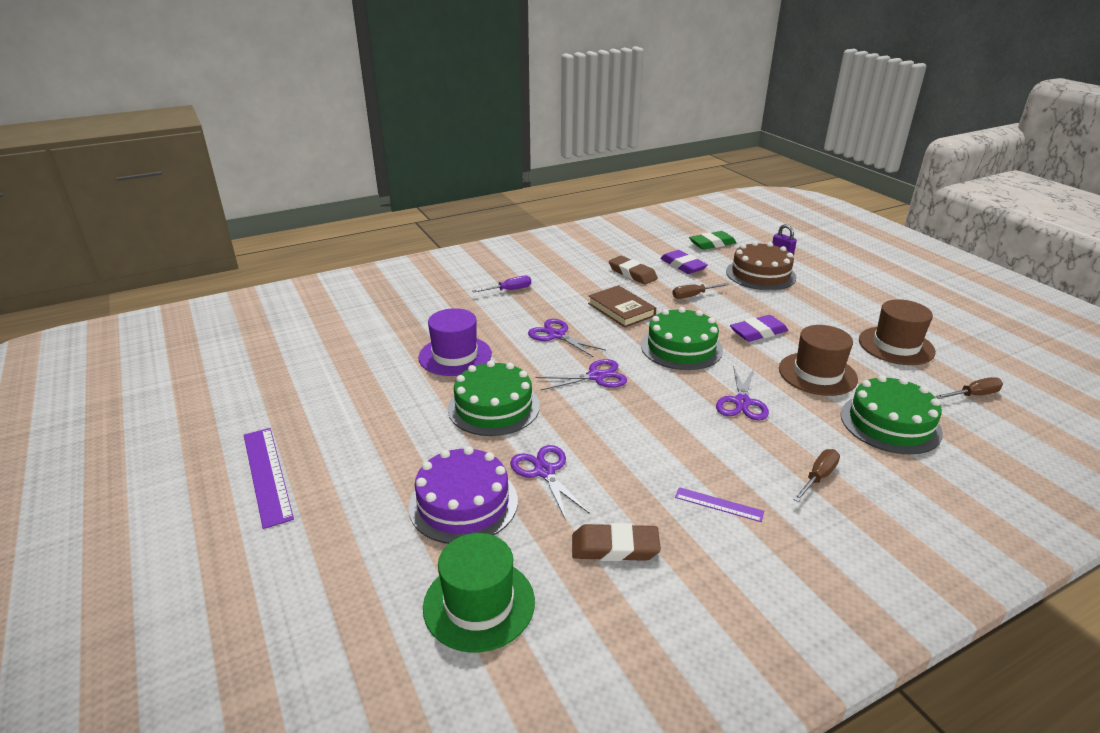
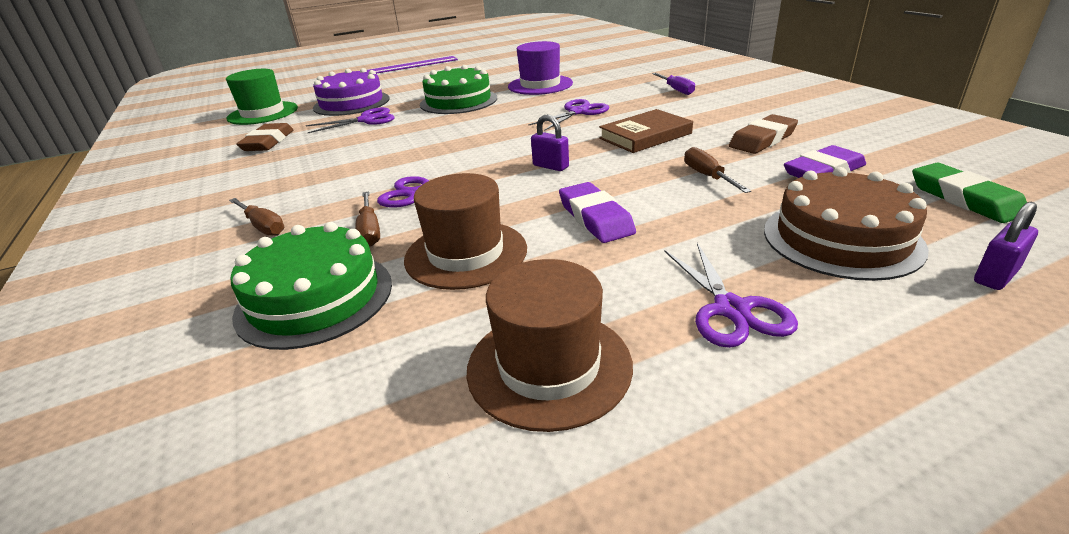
camera: 95 degrees right, 0 degrees up
purple scissors [535,359,627,391] -> purple scissors moved to [664,243,798,348]
green cake [641,307,723,370] -> purple padlock [531,114,569,171]
purple ruler [675,487,764,522] -> none
brown screwdriver [935,377,1003,399] -> brown screwdriver moved to [355,192,380,247]

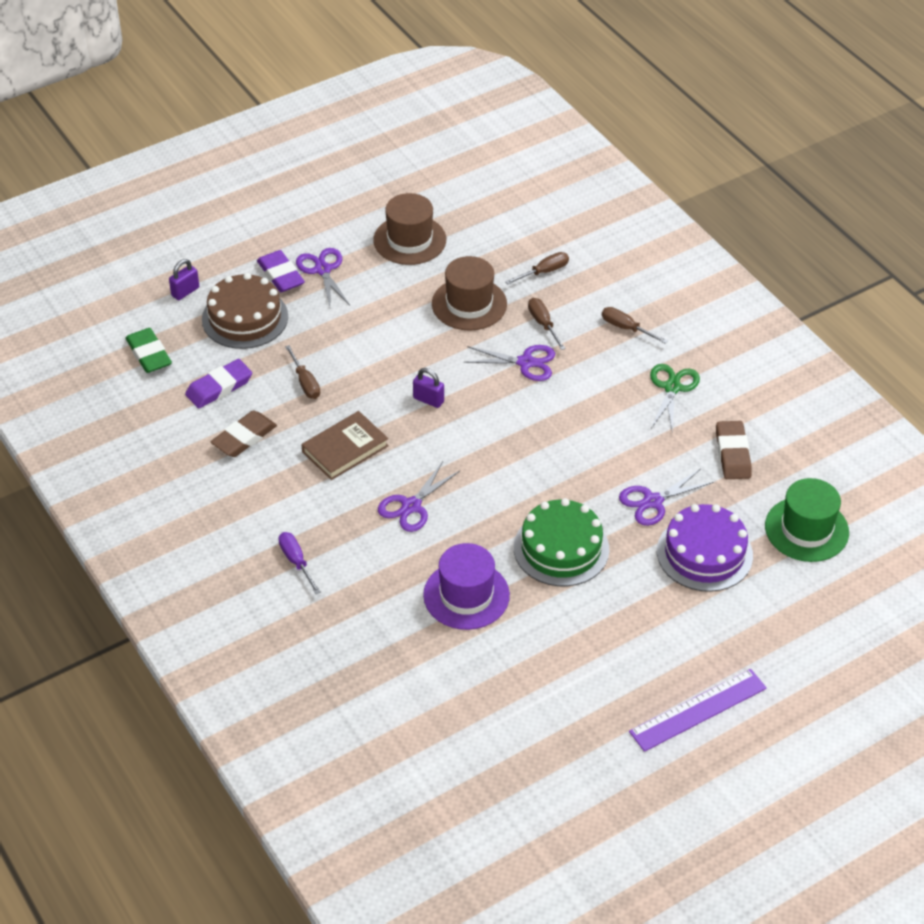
camera: 170 degrees right, 15 degrees up
green cake [231,222,392,350] -> brown screwdriver [505,252,569,284]
purple eraser [559,182,636,243] -> purple eraser moved to [257,250,305,292]
none -> green scissors [650,364,700,431]

